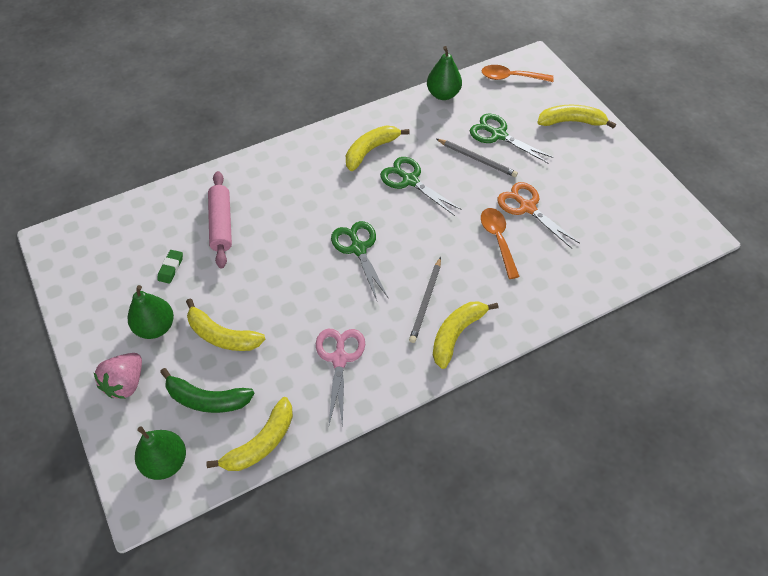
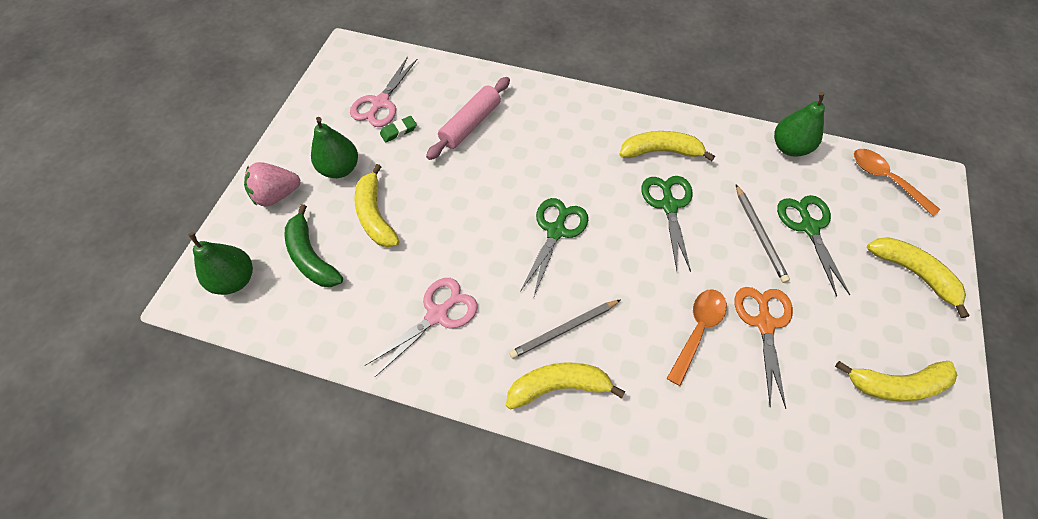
camera: 45 degrees right, 5 degrees up
yellow banana [206,397,293,471] -> yellow banana moved to [835,361,957,402]
none -> pink scissors [350,56,417,127]

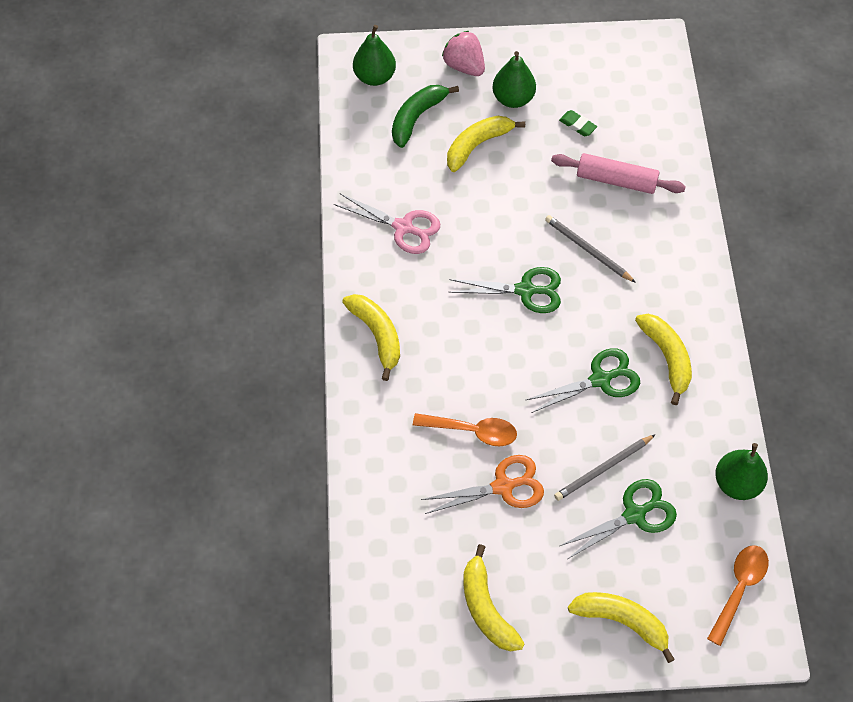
camera: 70 degrees right, 0 degrees up
pink scissors [350,56,417,127] -> none
grey pencil [509,299,621,359] -> grey pencil moved to [545,215,636,283]
yellow banana [867,237,969,318] -> yellow banana turned 90 degrees counterclockwise [568,592,675,663]

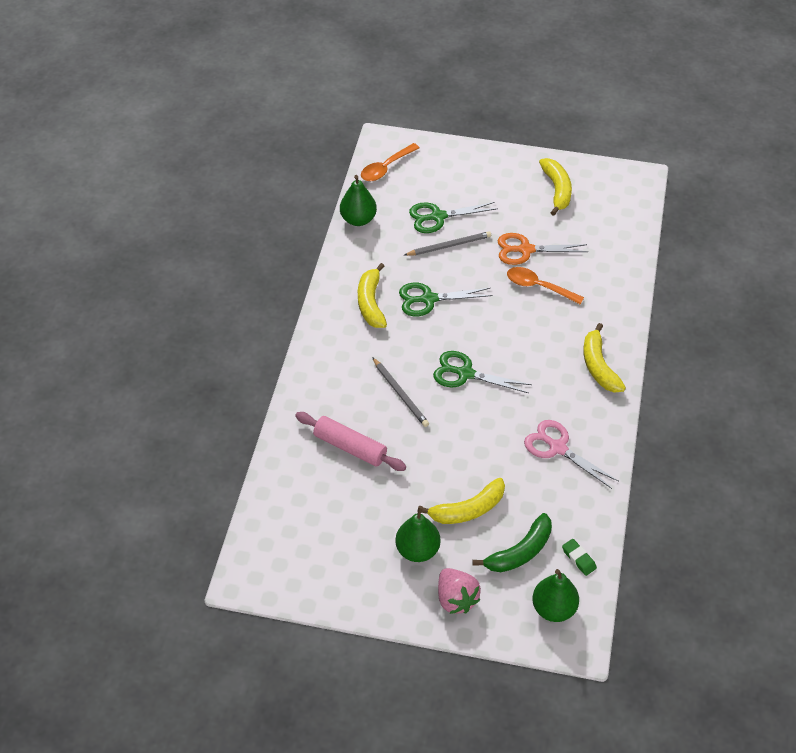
camera: 165 degrees left, 10 degrees down
green eraser [559,110,597,136] -> green eraser moved to [562,539,597,576]
yellow banana [568,592,675,663] -> none

